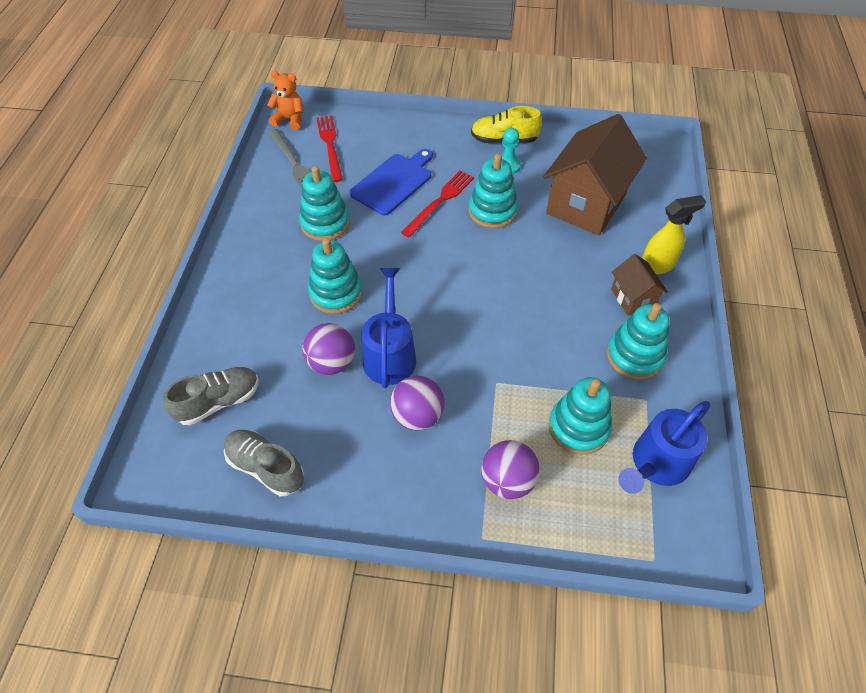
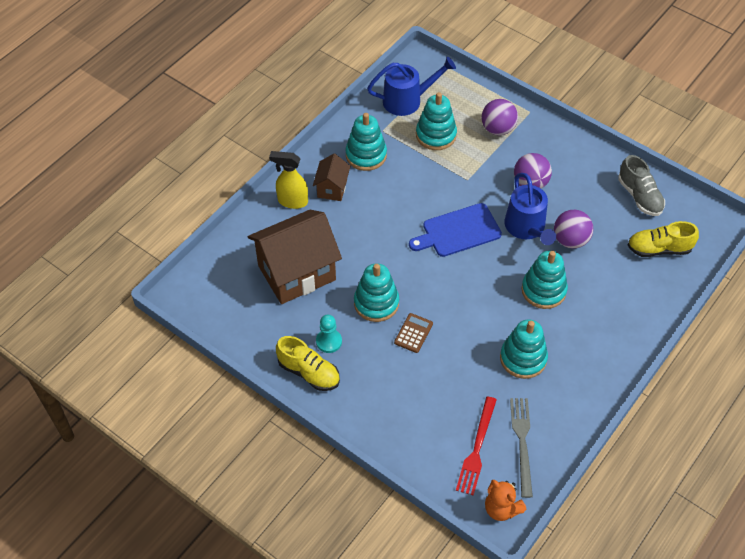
camera: 150 degrees left, 0 degrees up
grey shoe [163,367,259,425] -> yellow shoe [628,221,699,257]
blue cutting board [350,149,433,216] -> blue cutting board moved to [409,203,502,257]
blue watering can [361,268,416,388] -> blue watering can turned 45 degrees counterclockwise [504,173,556,245]
red fork [401,171,474,238] -> brown calculator [394,313,433,353]

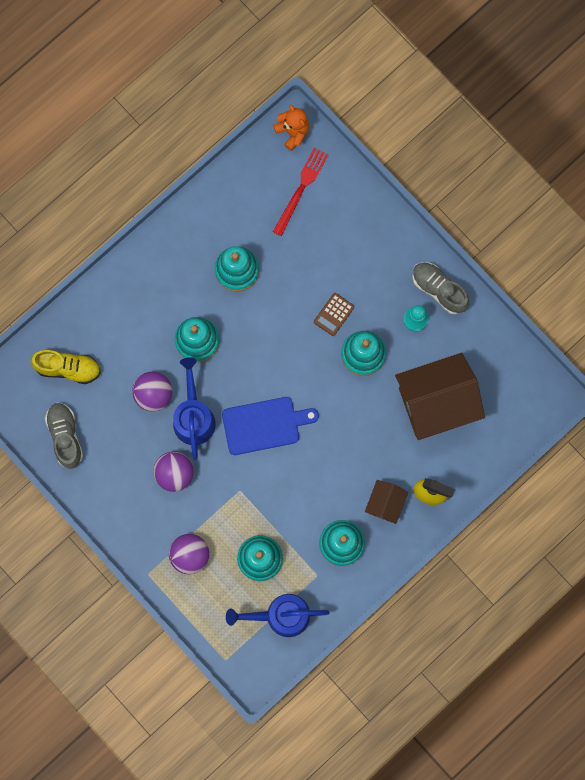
camera: 170 degrees left, 25 degrees up
yellow shoe [276,336,340,391] -> grey shoe [412,262,469,314]
grey fork [510,398,533,498] -> none

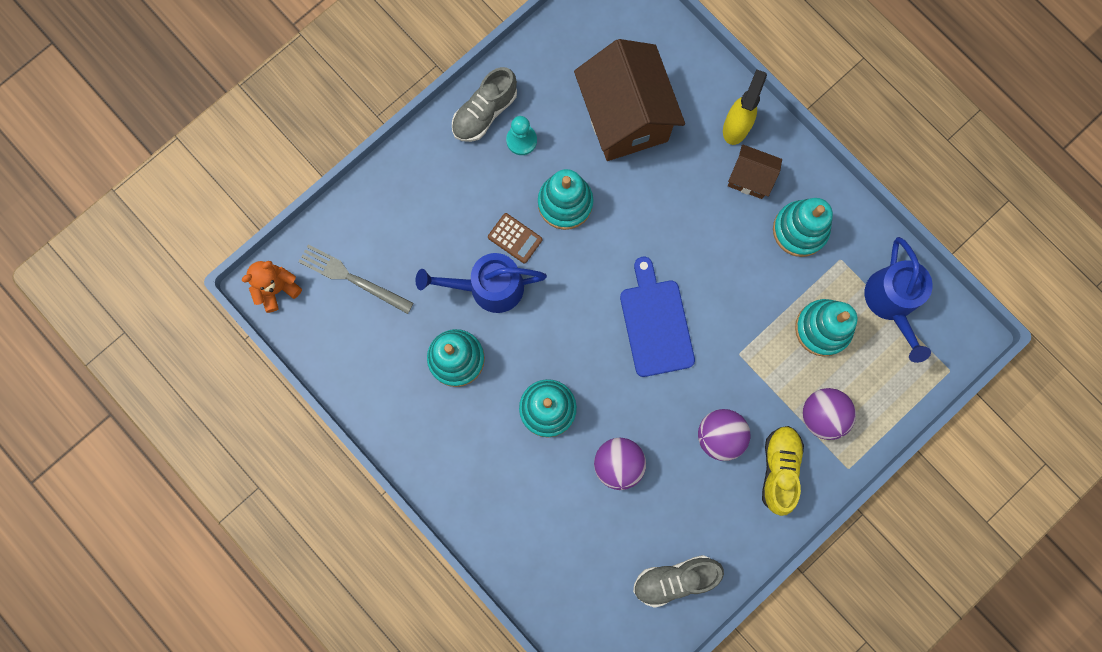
camera: 90 degrees left, 0 degrees up
yellow shoe [31,350,101,384] -> yellow shoe moved to [762,426,804,516]
blue watering can [173,357,216,460] -> blue watering can moved to [416,253,547,313]
red fork [273,148,328,236] -> grey fork [298,244,414,314]

